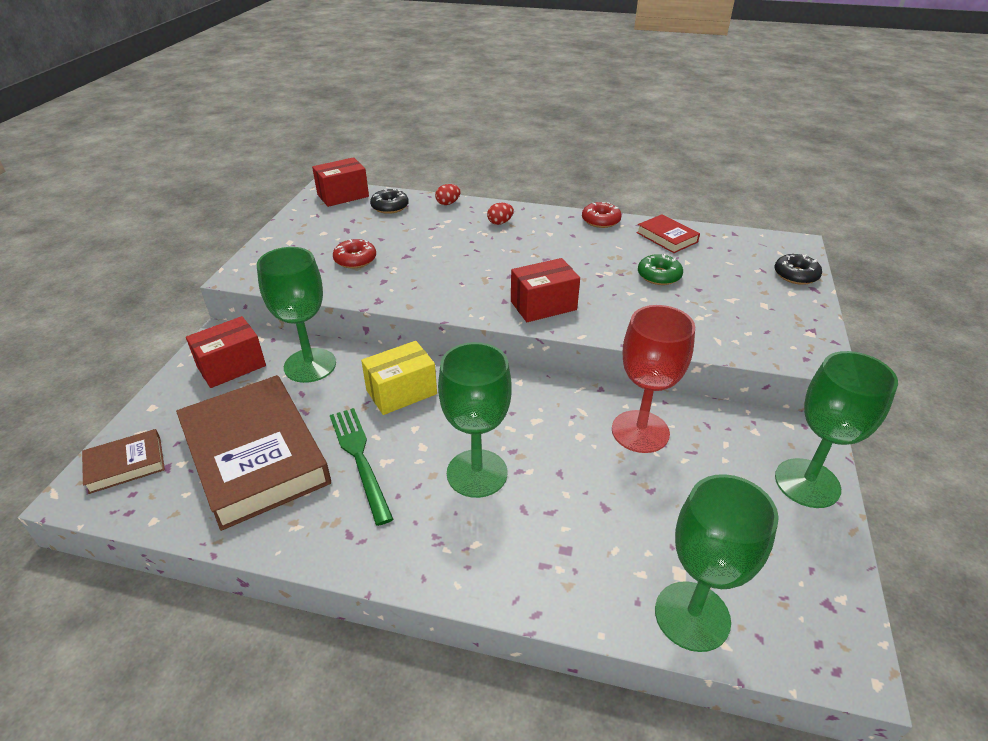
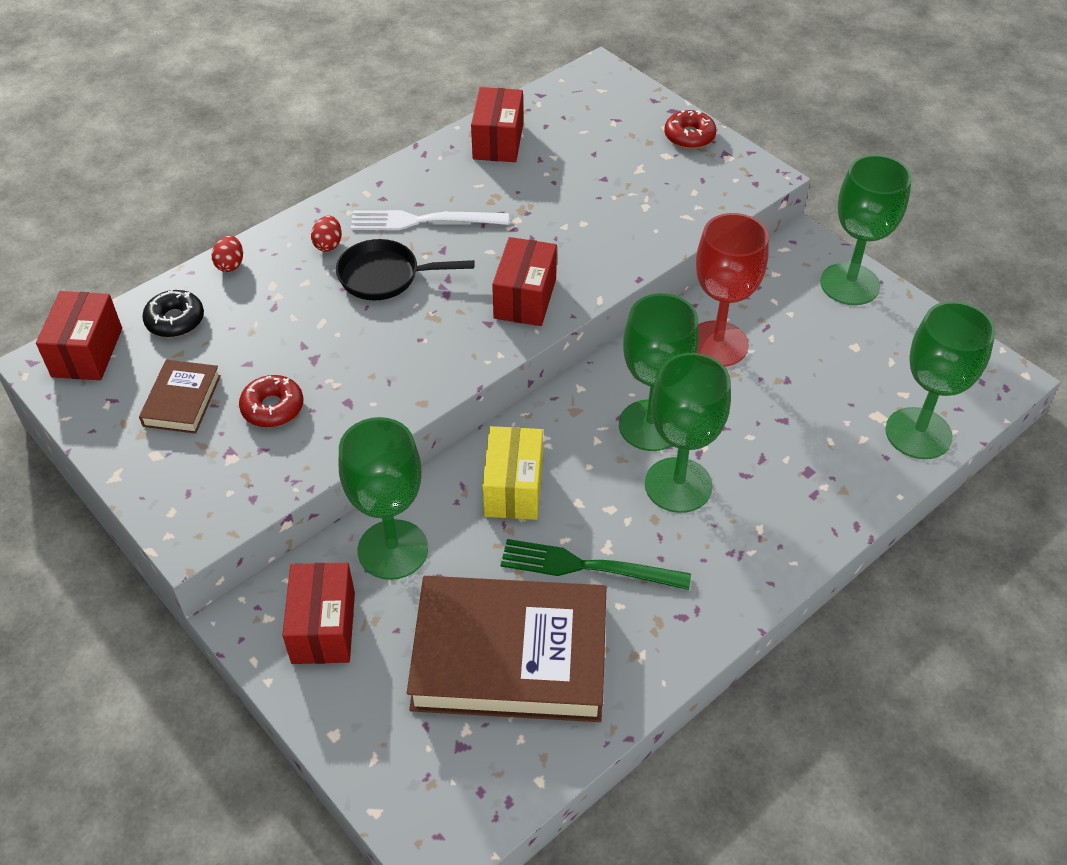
camera: 55 degrees left, 10 degrees up
brown book [82,429,165,494] -> brown book moved to [139,360,221,434]
red donut [582,202,622,228] -> red donut moved to [664,110,717,149]
red book [637,214,700,253] -> red box [471,87,523,162]
green donut [638,254,683,285] -> none
black donut [775,254,822,285] -> none
none -> black pan [336,239,475,300]
none -> white fork [351,210,509,230]
none -> green goblet [619,293,699,451]

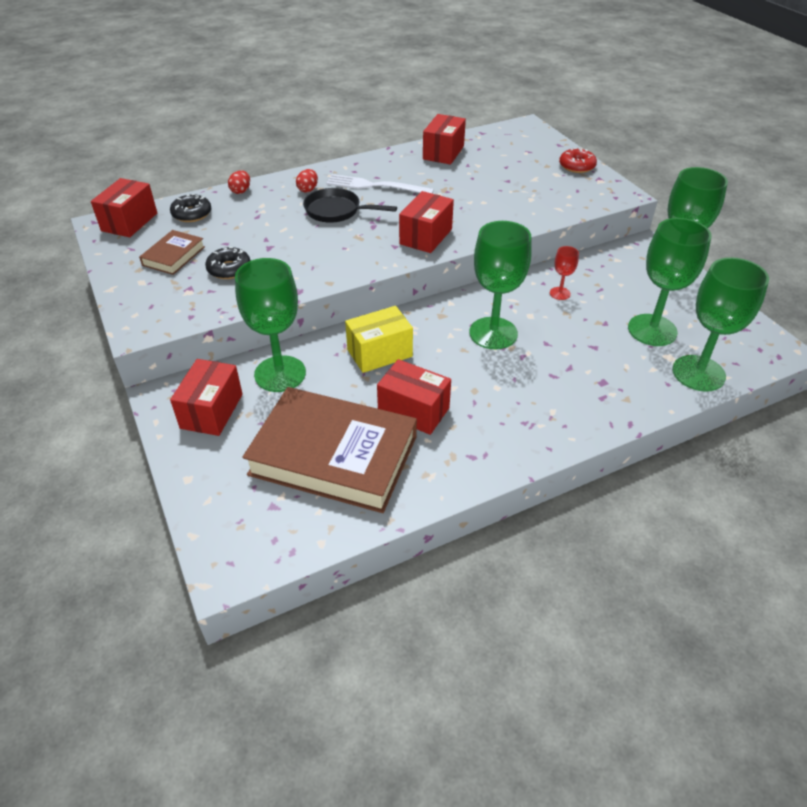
camera: 15 degrees right, 5 degrees down
red donut [239,375,303,428] -> black donut [205,247,250,279]
yellow box [482,426,543,520] -> yellow box turned 45 degrees clockwise [345,306,413,373]
green fork [501,539,691,590] -> red box [377,359,451,435]
green goblet [645,353,731,513] -> green goblet moved to [628,218,712,346]
red goblet [696,213,769,367] -> red goblet [550,246,579,300], size x0.46

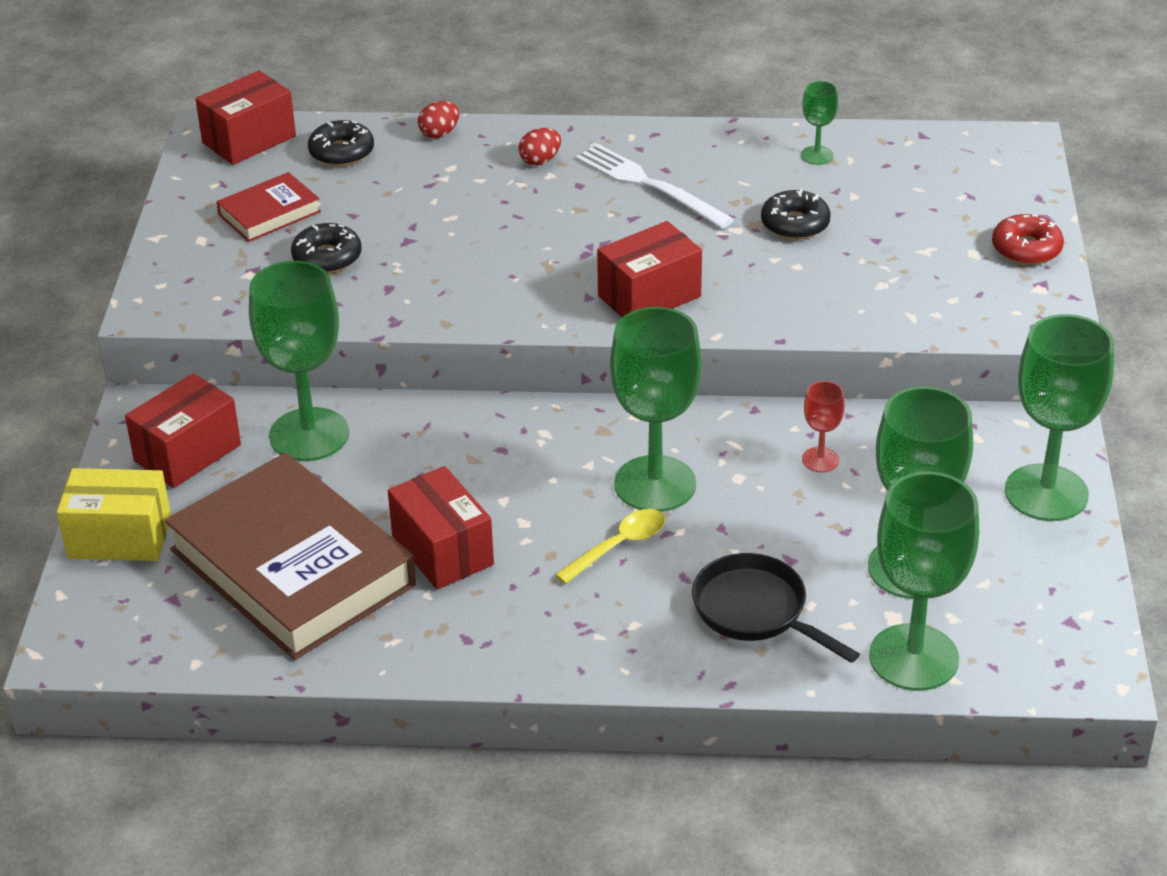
camera: 30 degrees right, 5 degrees down
brown book [139,230,205,275] -> red book [217,172,321,242]
black pan [303,188,397,223] -> black pan moved to [692,553,860,663]
yellow box [345,306,413,373] -> yellow box moved to [57,468,171,561]
red box [423,114,466,164] -> green goblet [801,81,838,165]
none -> yellow spoon [555,509,666,584]
none -> black donut [761,189,831,240]

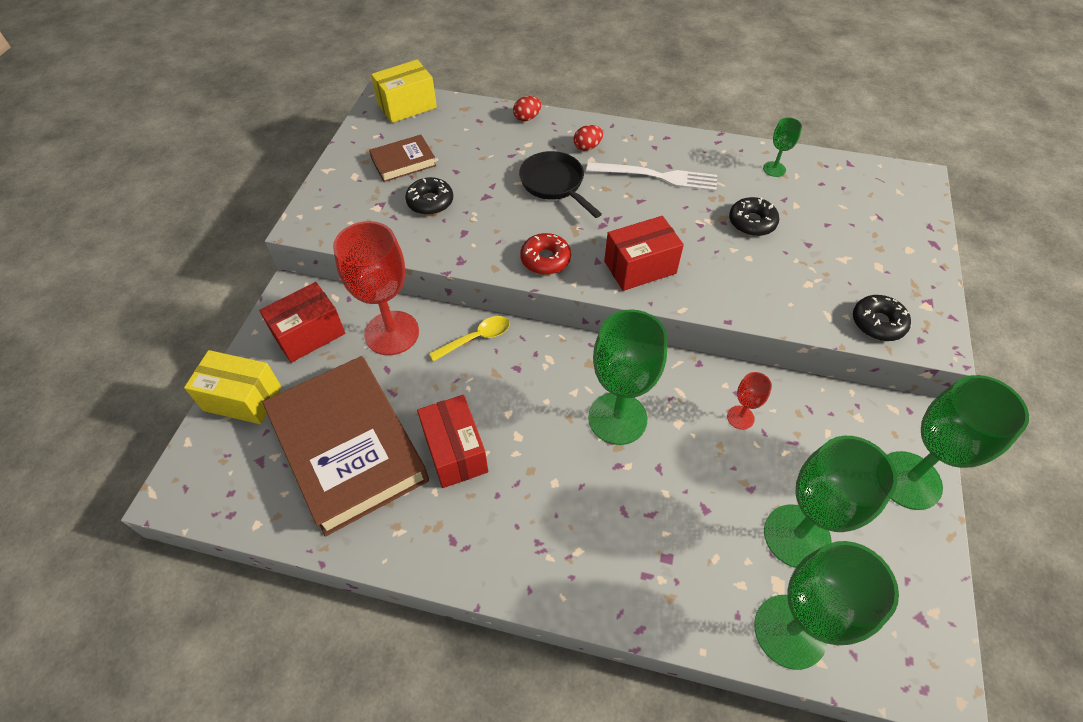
camera: 10 degrees right, 15 degrees up
red box [196,70,296,165] -> yellow box [371,59,437,123]
red book [217,172,321,242] -> brown book [369,135,436,182]
green goblet [249,261,349,461] -> red goblet [333,221,419,355]
black donut [308,120,374,166] -> black donut moved to [853,295,911,341]
yellow spoon [555,509,666,584] -> yellow spoon moved to [429,316,510,361]
white fork [576,144,734,229] -> white fork turned 135 degrees clockwise [586,162,717,191]
black pan [692,553,860,663] -> black pan moved to [519,151,602,218]
red donut [992,214,1064,265] -> red donut moved to [520,233,571,275]

